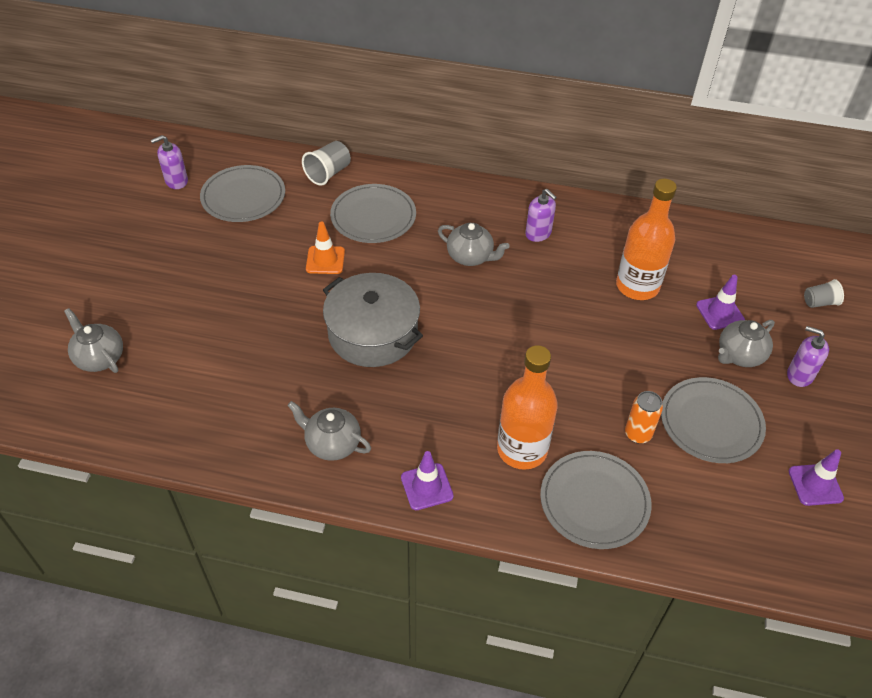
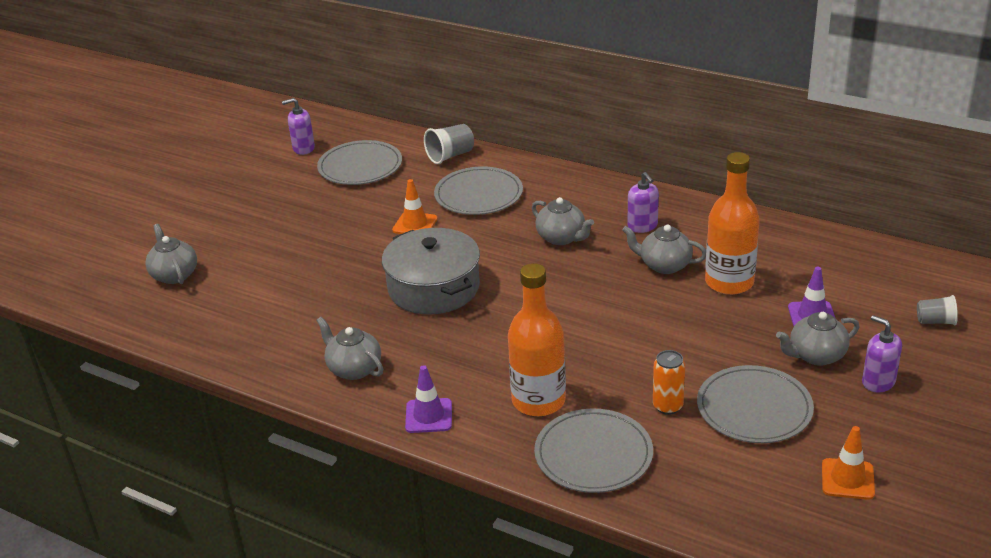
camera: 20 degrees right, 15 degrees down
purple traffic cone [789,449,844,506] -> orange traffic cone [822,426,875,500]
none -> grey teapot [622,224,706,274]

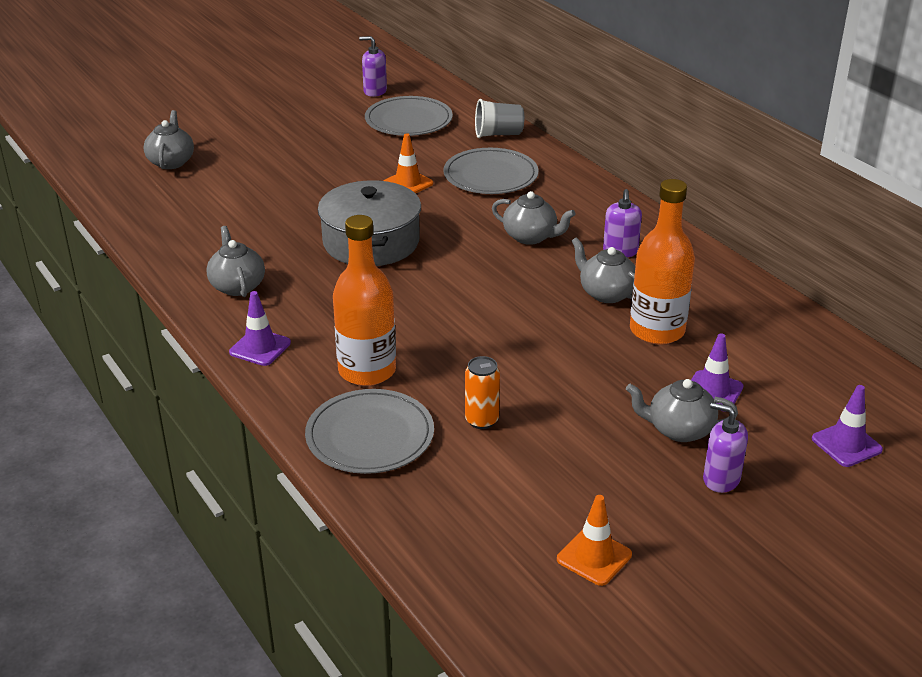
camera: 25 degrees right, 0 degrees up
grey teapot [532,197,594,245] -> grey teapot turned 45 degrees counterclockwise [492,191,575,245]
grey plate [697,365,814,443] -> none
purple soap dispenser [862,315,902,393] -> purple soap dispenser turned 45 degrees counterclockwise [703,403,748,493]
grey cup [917,295,958,325] -> purple traffic cone [812,385,883,467]

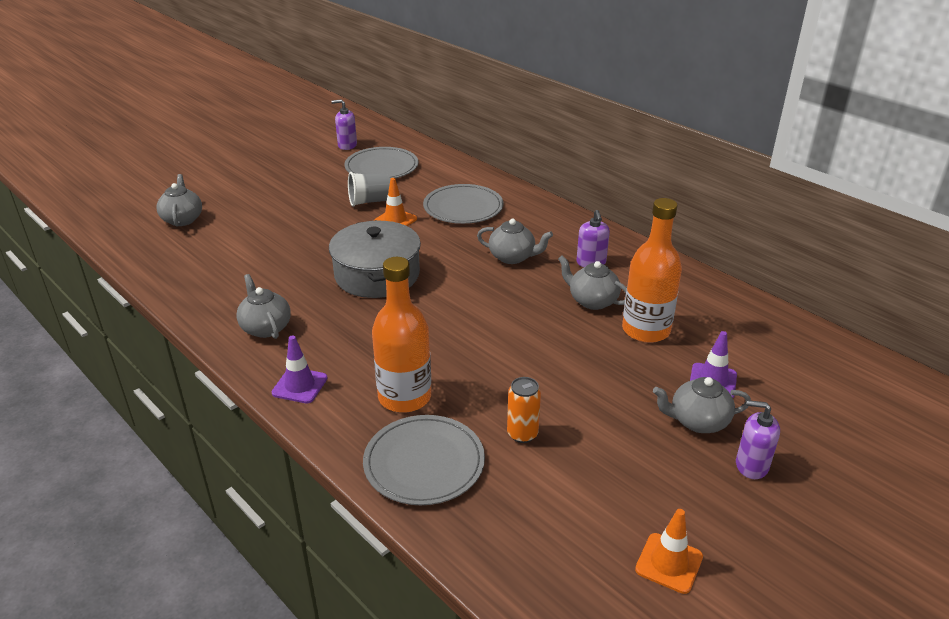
camera: 10 degrees left, 0 degrees up
grey cup [475,99,524,138] -> grey cup moved to [348,172,390,207]
purple traffic cone [812,385,883,467] -> none

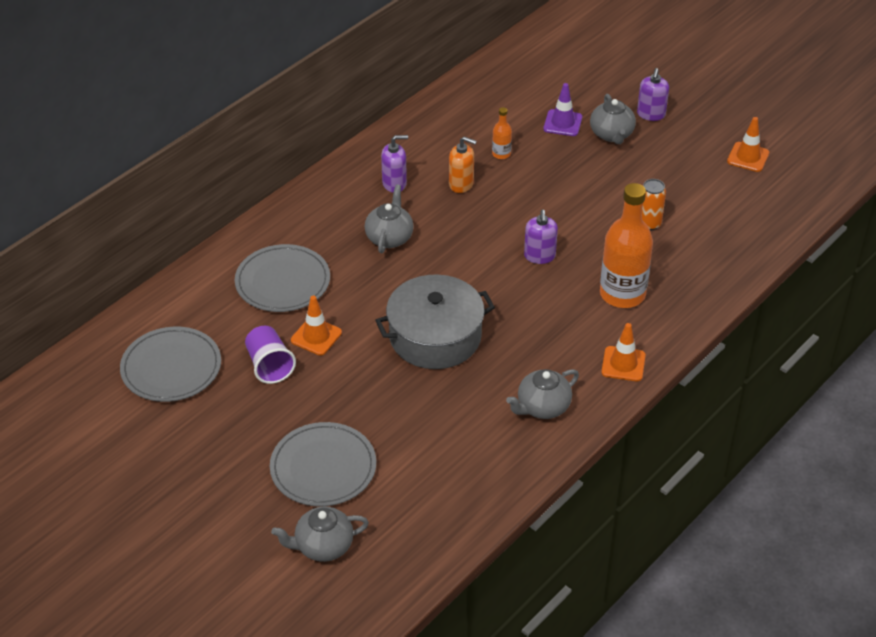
camera: 95 degrees left, 10 degrees up
purple traffic cone [272,335,328,403] -> orange traffic cone [601,323,646,381]
purple soap dispenser [331,99,357,150] -> purple soap dispenser moved to [524,210,558,264]
grey cup [348,172,390,207] -> purple cup [245,326,296,384]
grey plate [363,415,485,505] -> grey plate moved to [270,422,376,507]
grey teapot [558,256,627,310] -> orange soap dispenser [449,136,477,193]
orange bottle [622,198,682,343] -> orange bottle [492,107,512,159], size x0.45

